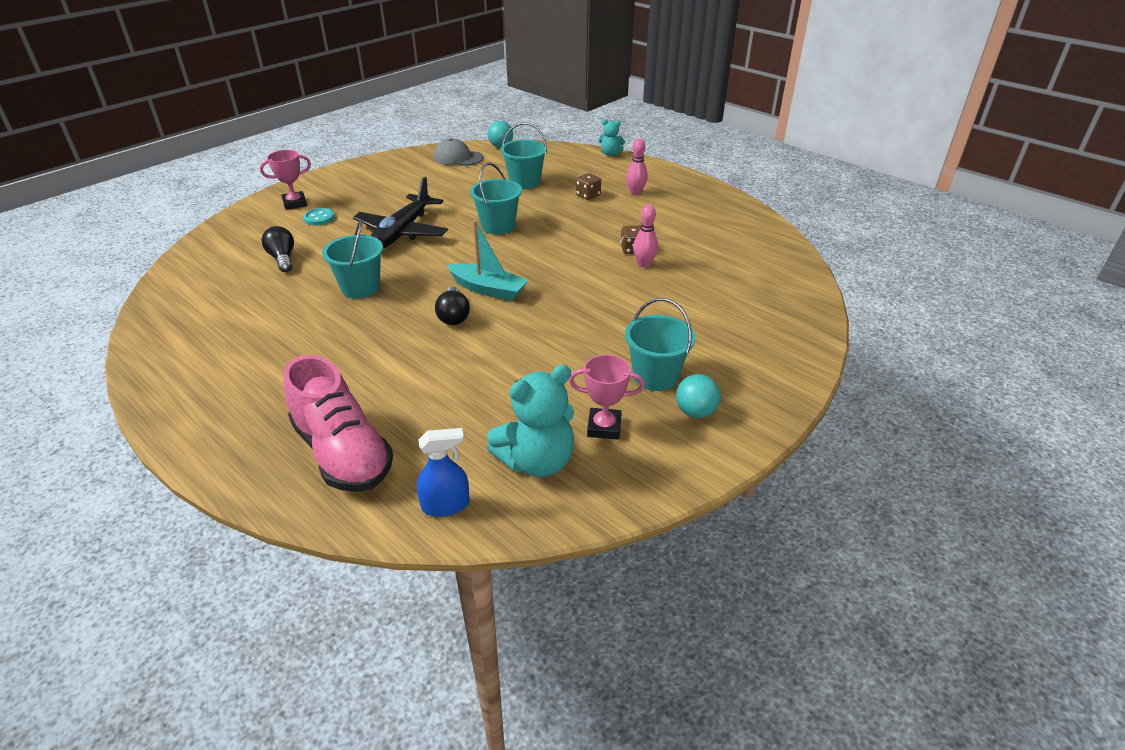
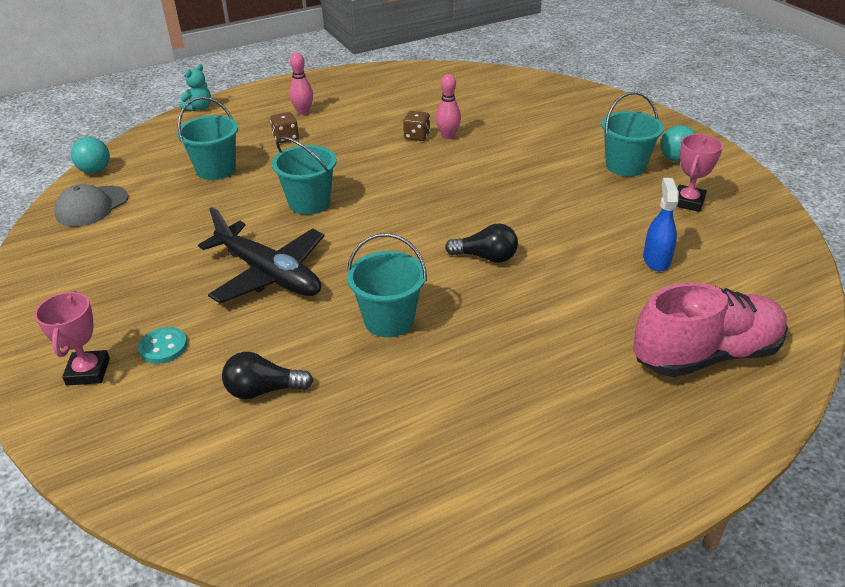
camera: 70 degrees left, 0 degrees up
blue spray bottle [417,428,470,517] -> blue spray bottle moved to [643,178,679,271]
turquoise boat [447,220,528,301] -> none
turquoise teddy bear [487,365,574,477] -> none

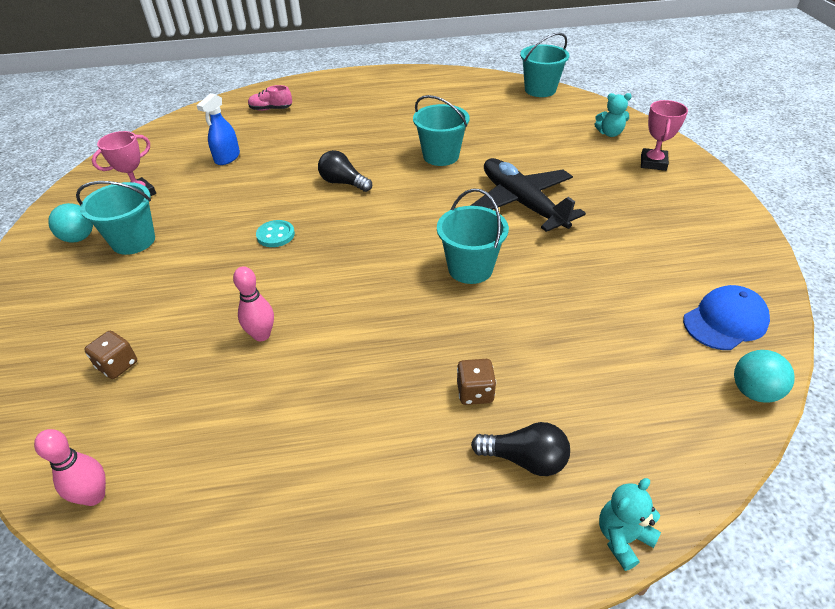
camera: 160 degrees left, 5 degrees up
grey cap [54,184,129,226] -> blue cap [683,285,770,350]
turquoise button [138,327,187,364] -> turquoise button moved to [256,220,295,247]
turquoise bucket [177,97,238,180] -> turquoise bucket moved to [520,33,569,97]
black light bulb [222,352,313,399] -> black light bulb moved to [471,422,570,476]
pink bowling pin [289,53,313,115] -> pink bowling pin moved to [34,429,106,506]
brown dice [403,111,430,141] -> brown dice moved to [84,331,137,379]
pink shoe [633,282,788,377] -> pink shoe [248,85,292,111], size x0.45
none -> turquoise teddy bear [595,93,632,137]

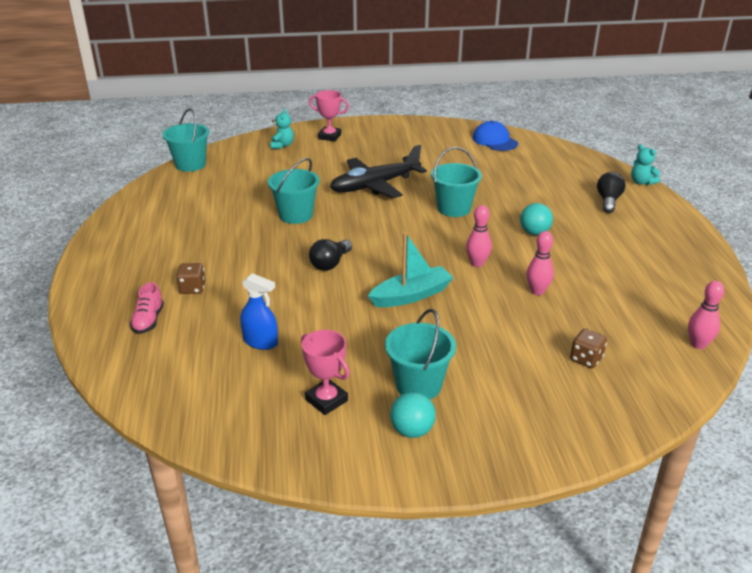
camera: 90 degrees left, 10 degrees down
turquoise button [256,220,295,247] -> turquoise boat [368,232,454,307]
brown dice [457,359,496,405] -> brown dice moved to [176,263,205,294]
turquoise ball [734,350,795,403] -> turquoise ball moved to [520,203,553,235]
none -> pink bowling pin [466,205,492,267]

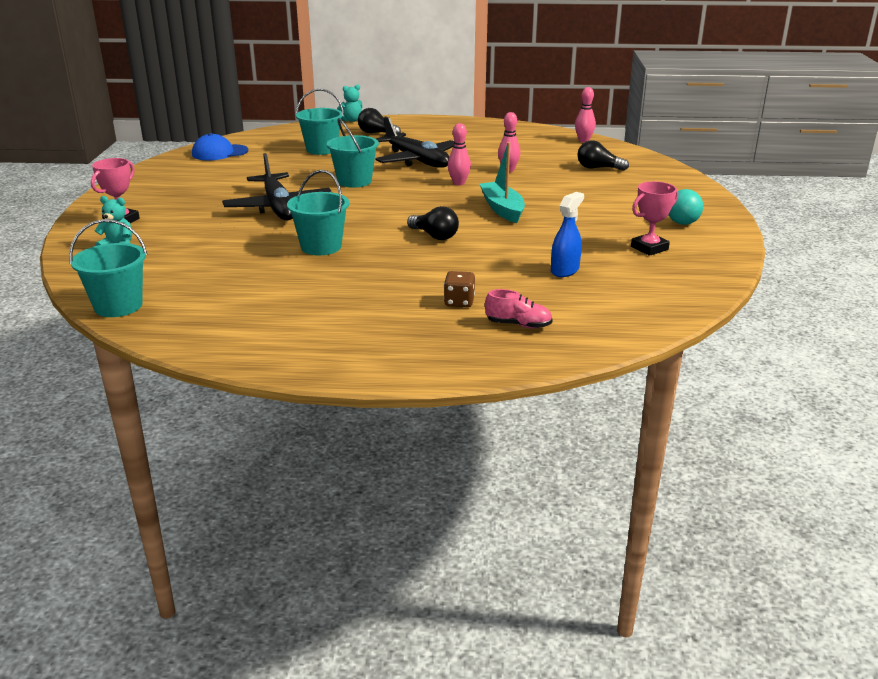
camera: 80 degrees left, 5 degrees down
turquoise bucket [385,309,456,399] -> turquoise bucket moved to [296,89,344,155]
turquoise ball [520,203,553,235] -> black plane [375,116,454,168]
brown dice [570,329,607,368] -> black light bulb [577,140,629,171]

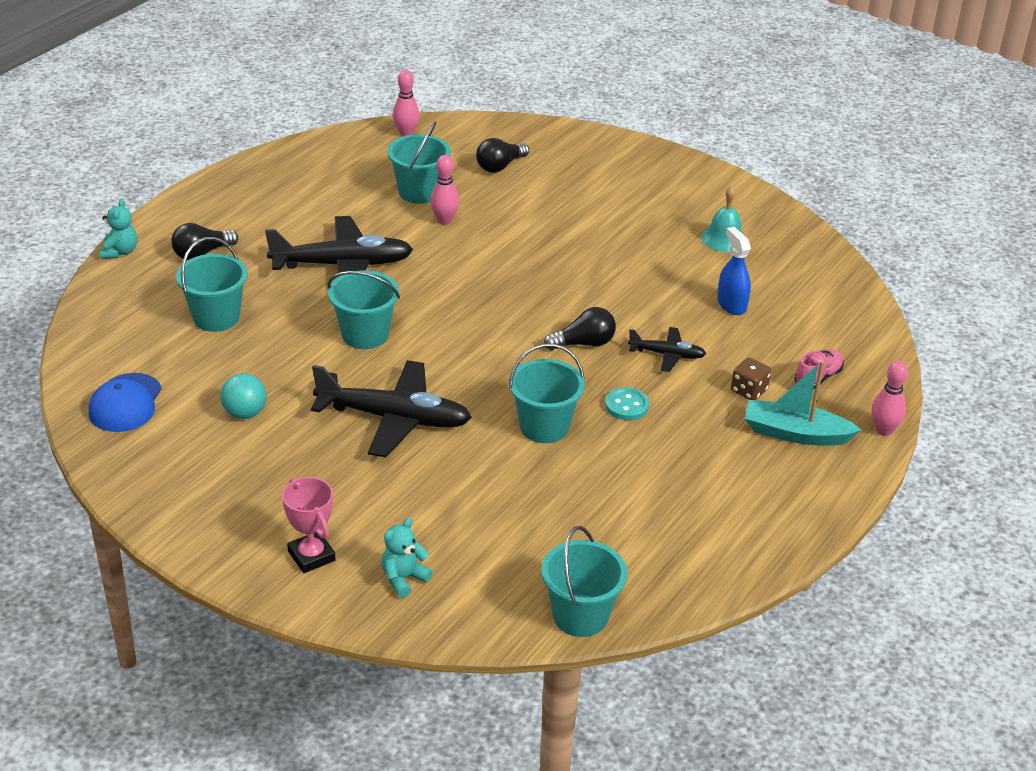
camera: 60 degrees left, 10 degrees up
pink bowling pin [448,123,471,185] -> pink bowling pin moved to [872,361,908,436]
turquoise boat [480,142,525,223] -> turquoise boat moved to [745,361,861,446]
pink trophy [631,181,678,256] -> turquoise bell [701,186,746,252]
turquoise ball [668,189,703,225] -> turquoise ball moved to [220,373,267,419]
none -> turquoise bucket [388,122,451,204]
none -> turquoise button [605,387,649,420]
none -> black plane [628,327,706,372]

